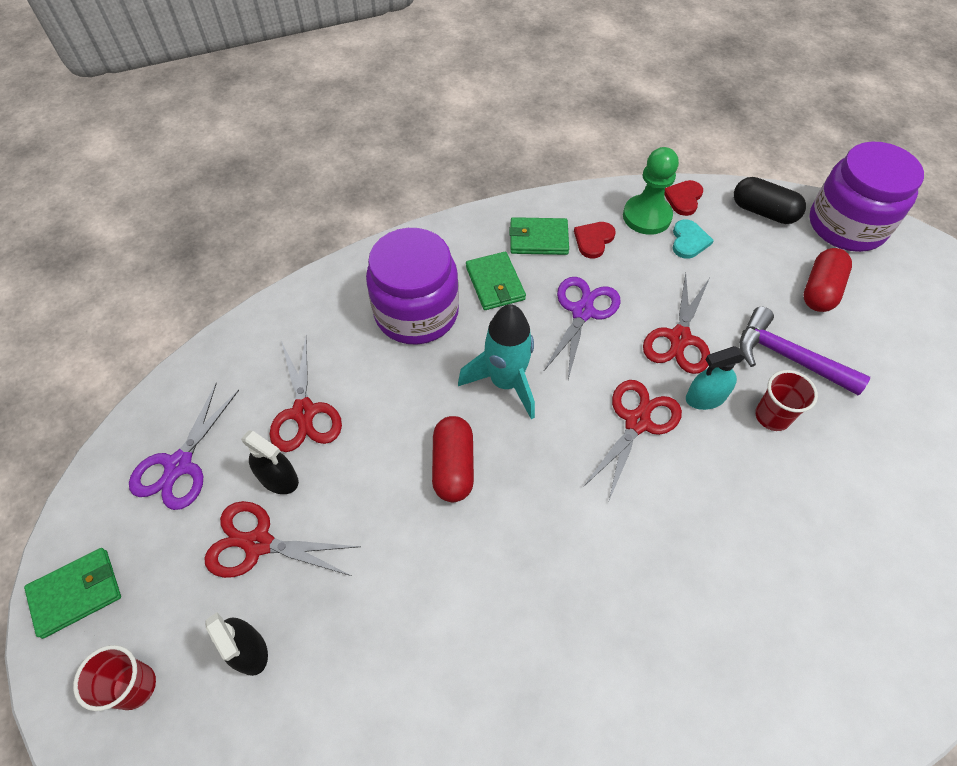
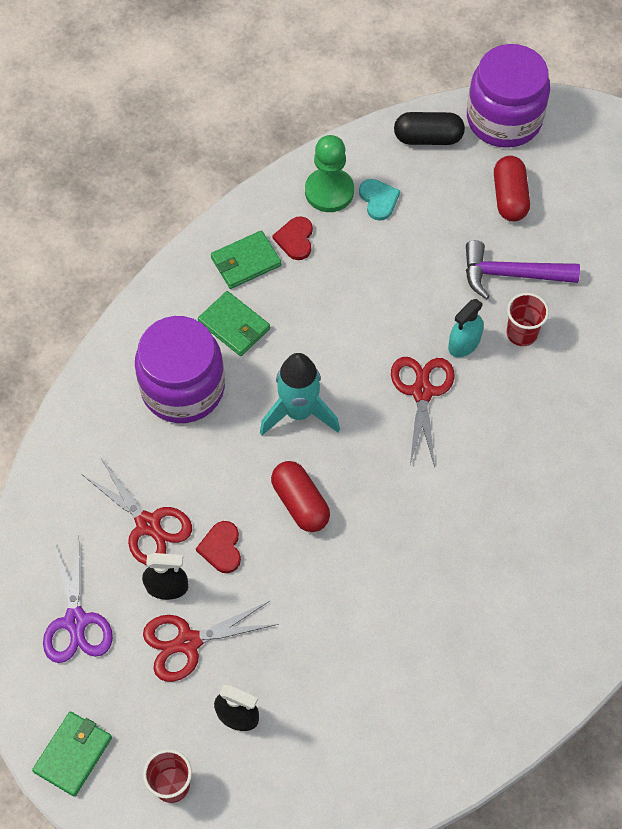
camera: 30 degrees left, 5 degrees up
purple scissors [543,277,621,379] -> none
red scissors [643,273,710,374] -> none
red heart [664,180,703,216] -> red heart moved to [196,521,241,573]

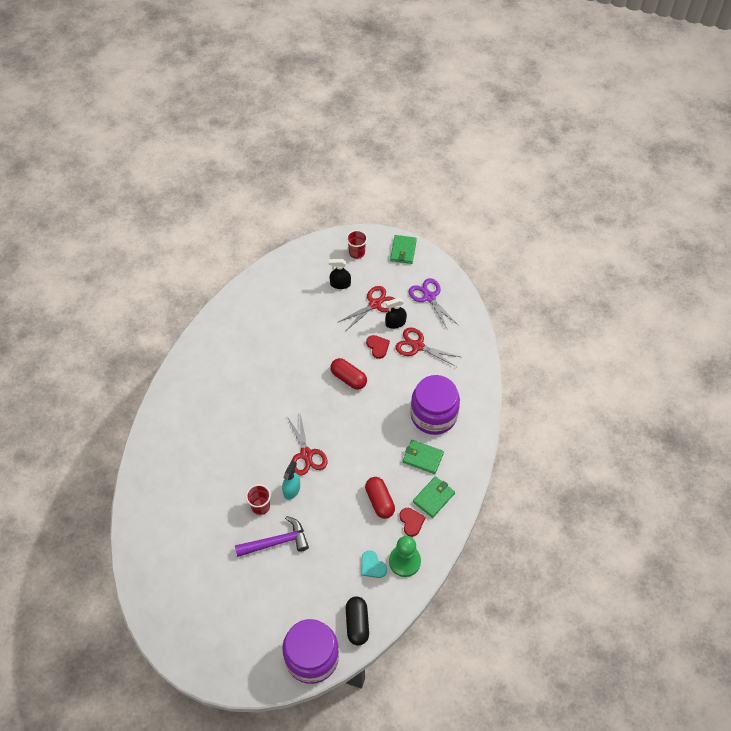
camera: 160 degrees right, 5 degrees down
turquoise rocket [260,353,340,436] -> none
black capsule [394,112,465,145] -> black capsule turned 75 degrees counterclockwise [346,596,369,646]
red capsule [494,156,530,221] -> red capsule moved to [365,477,395,519]

